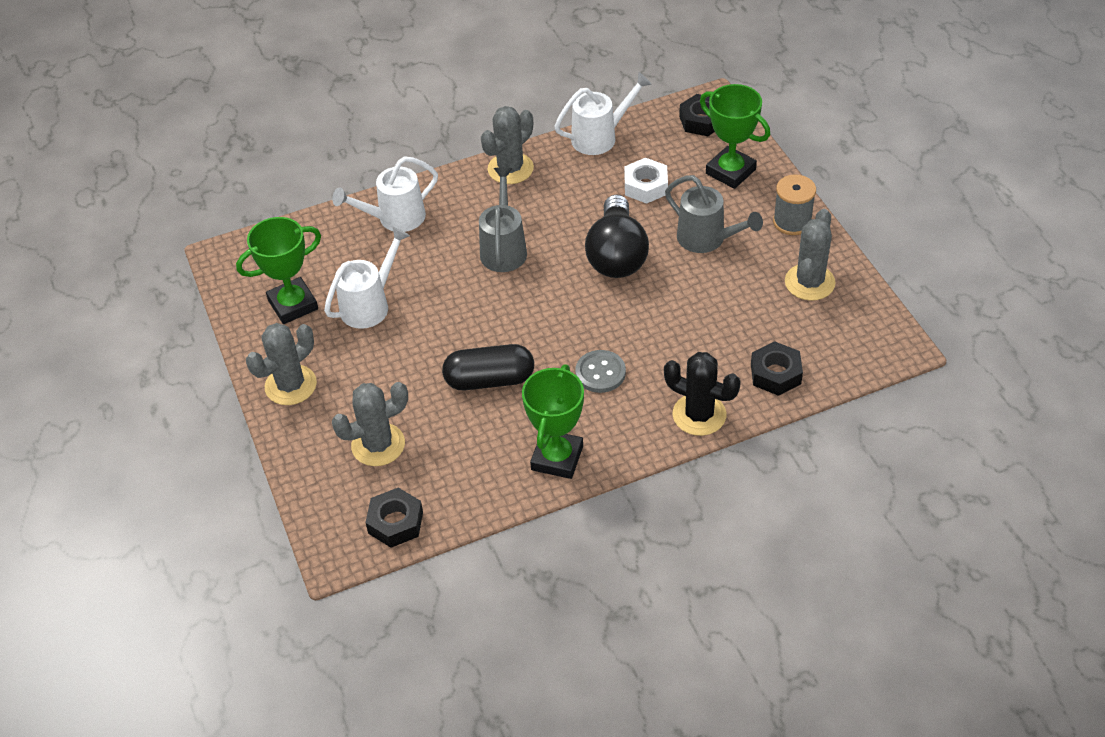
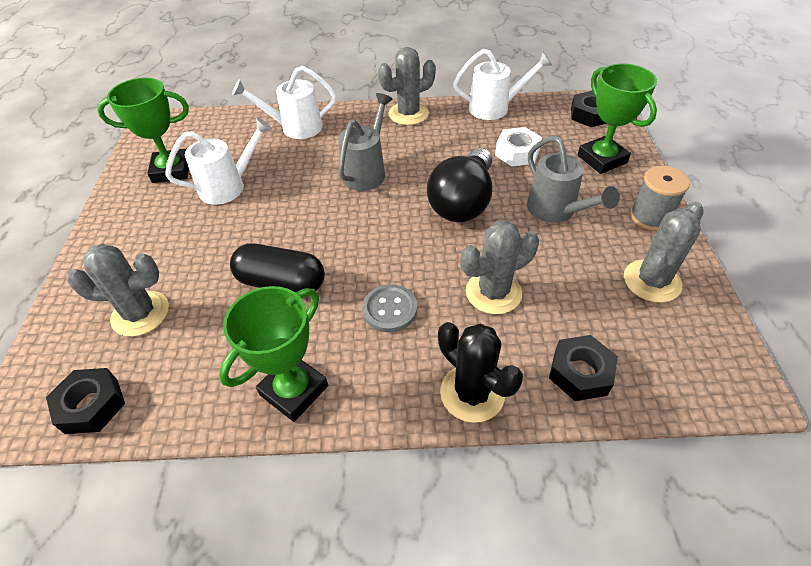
camera: 20 degrees right, 0 degrees up
grey cactus [246,323,317,405] -> grey cactus moved to [460,221,539,314]

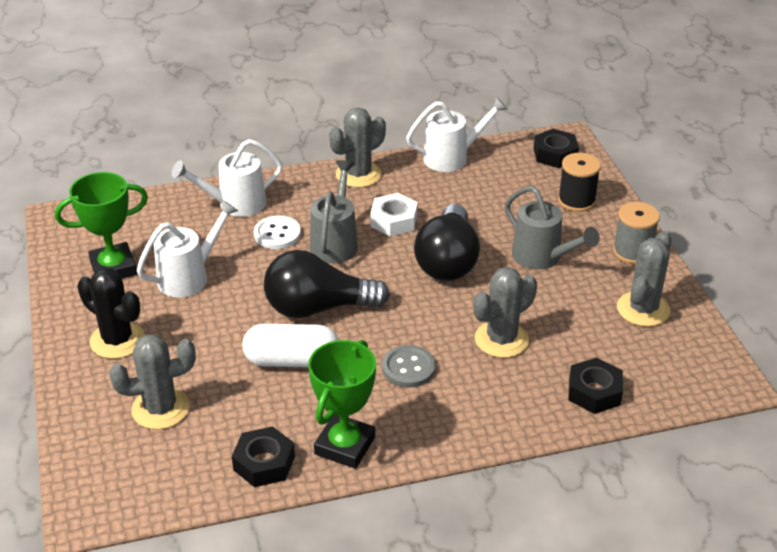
camera: 15 degrees left, 10 degrees down
black nut [46,368,125,434] -> black nut moved to [232,426,295,487]
black capsule [230,244,325,292] -> white capsule [243,324,339,367]
black cactus [438,322,523,423] -> black cactus moved to [77,268,145,359]
white nut [495,127,542,166] -> white nut moved to [370,193,417,237]
green trophy [578,64,657,174] -> black spool [558,153,601,212]
none -> white button [254,216,301,249]
none -> black light bulb [264,250,390,318]

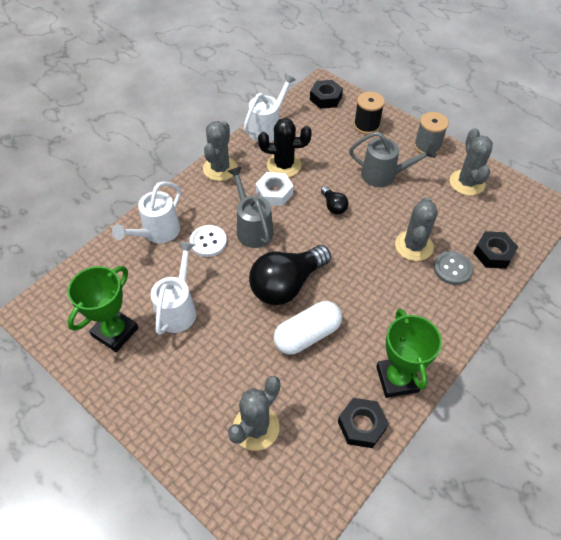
camera: 35 degrees left, 15 degrees up
black cactus [77,268,145,359] -> black cactus moved to [258,118,312,177]
grey button [382,345,436,388] -> grey button moved to [434,251,473,285]
black light bulb [414,204,480,281] -> black light bulb [321,186,348,214], size x0.46

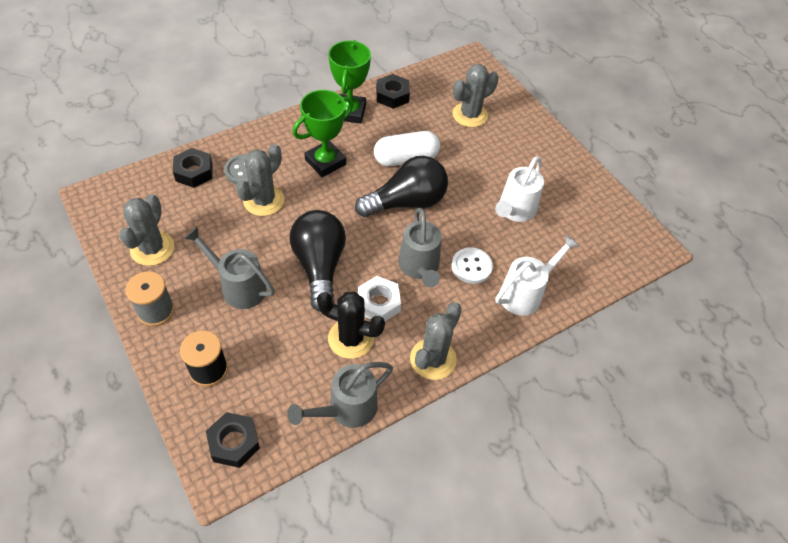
camera: 165 degrees left, 0 degrees up
green trophy [67,266,138,352] -> green trophy moved to [292,90,354,177]
white watering can [243,74,296,142] -> grey watering can [287,362,393,428]
black light bulb [321,186,348,214] -> black light bulb [290,210,346,312], size x2.17

